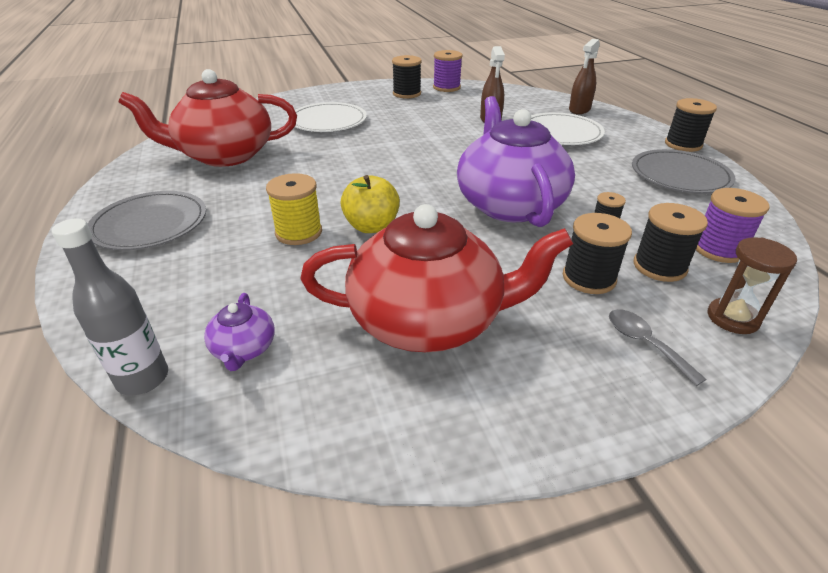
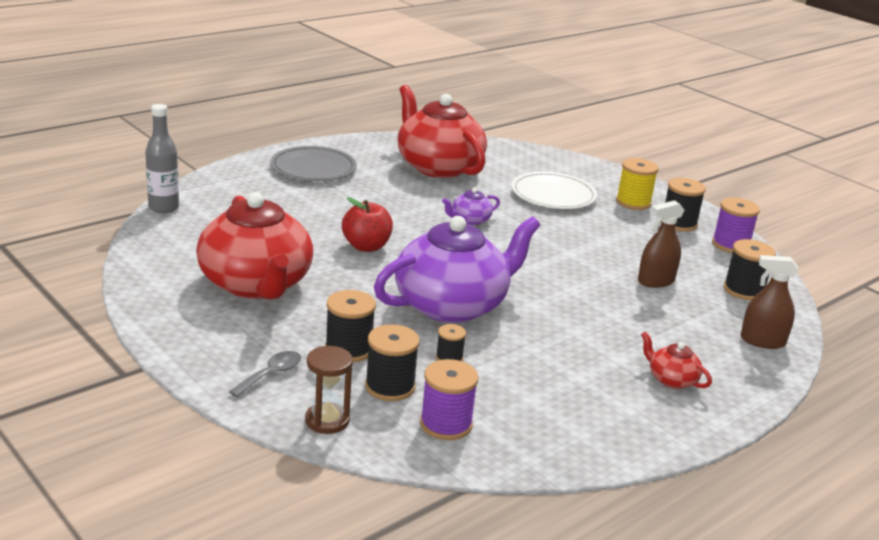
camera: 65 degrees right, 10 degrees down
purple teapot [204,293,275,371] -> purple teapot moved to [442,188,500,225]
yellow spool [266,173,322,245] -> yellow spool moved to [616,158,659,210]
yellow apple [340,175,400,233] -> red apple [342,197,393,252]
white plate [531,112,605,145] -> none
grey plate [632,149,736,193] -> none
black spool [665,98,717,152] -> black spool moved to [724,239,776,300]
none -> red teapot [641,331,712,389]

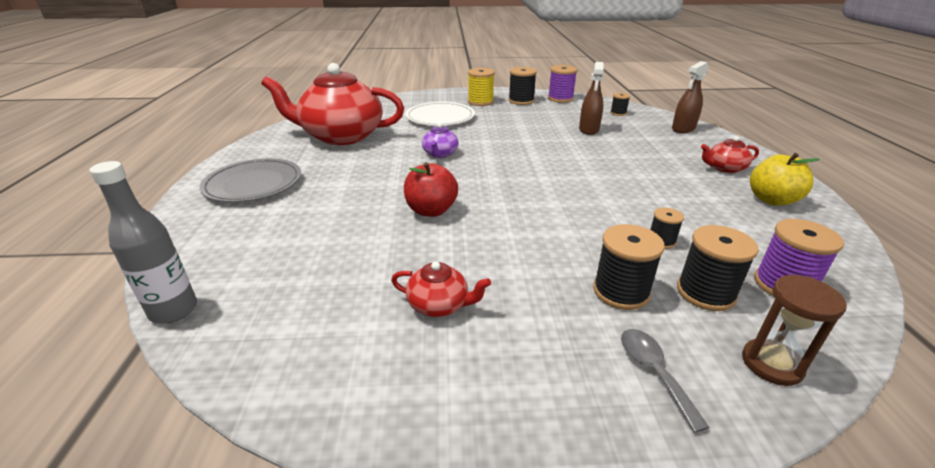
camera: 50 degrees left, 5 degrees up
red teapot [196,192,313,299] -> red teapot [391,261,491,317], size x0.42
purple teapot [374,216,540,323] -> none
black spool [724,239,776,300] -> black spool [610,93,630,116], size x0.57
none -> yellow apple [750,153,820,206]

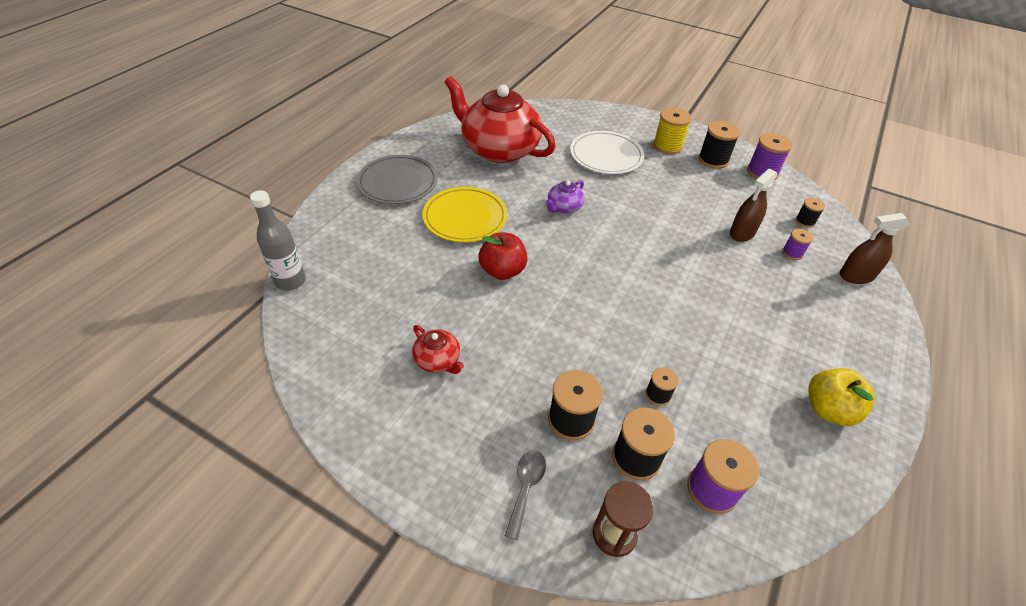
camera: 30 degrees right, 15 degrees up
red teapot [701,136,759,173] -> none
none -> yellow plate [422,187,508,242]
none -> purple spool [782,229,813,260]

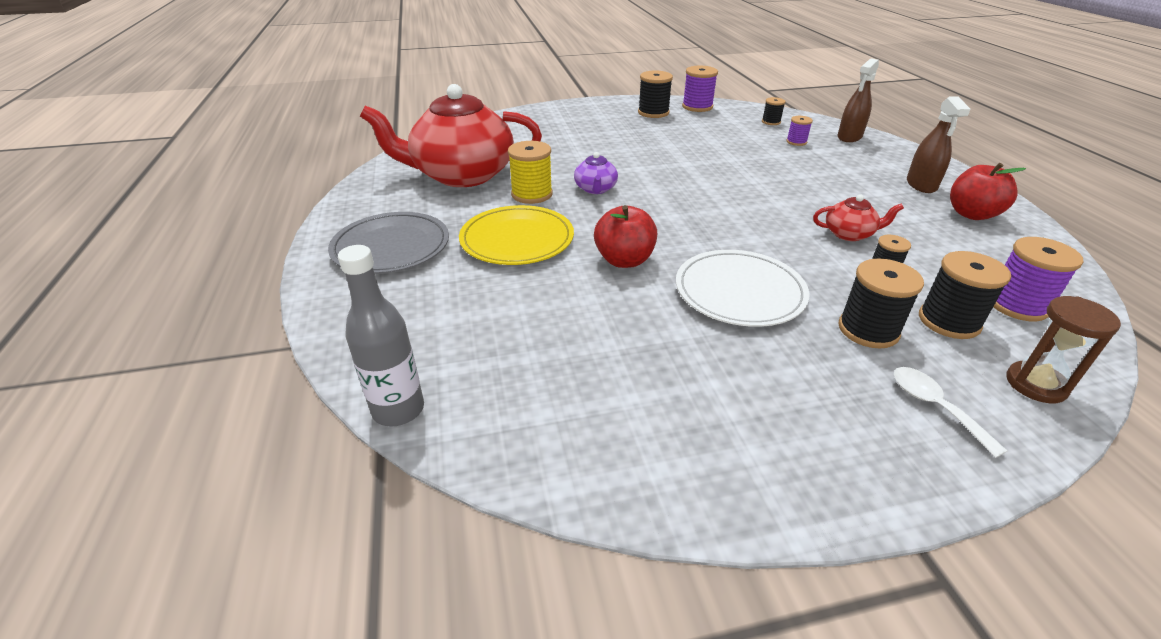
camera: 40 degrees left, 10 degrees down
red teapot [412,325,464,374] -> red teapot moved to [813,194,904,241]
grey spoon [505,450,546,540] -> white spoon [894,367,1007,458]
white plate [570,131,644,174] -> white plate moved to [676,250,809,327]
yellow spool [653,108,692,154] -> yellow spool moved to [508,141,553,204]
brown spray bottle [730,168,777,242] -> brown spray bottle moved to [907,96,971,193]
yellow apple [808,368,875,426] -> red apple [950,163,1026,220]

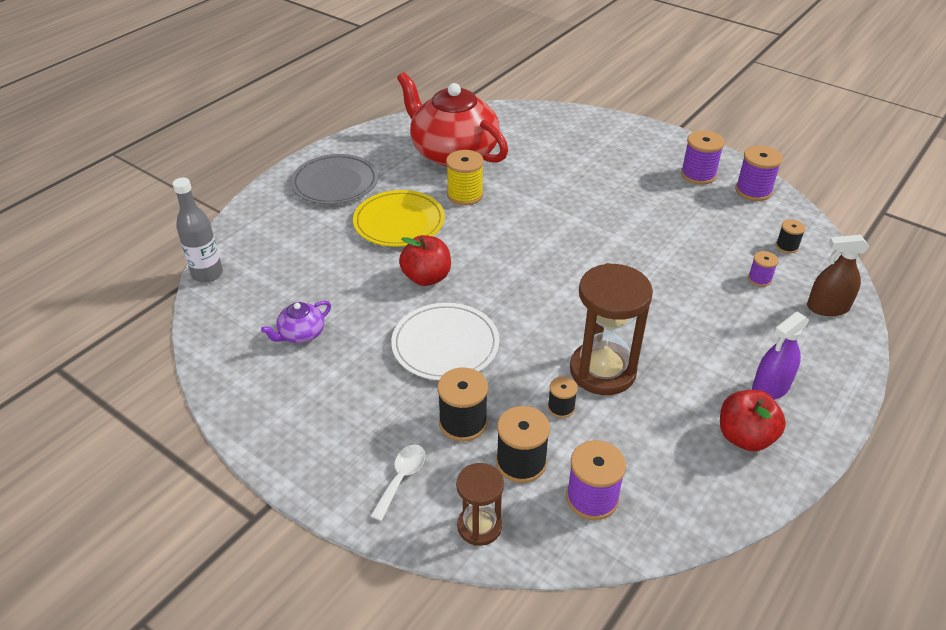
camera: 50 degrees right, 5 degrees up
purple teapot [574,152,618,194] -> purple teapot moved to [261,301,331,343]
black spool [638,70,673,118] -> purple spool [681,130,724,185]
red teapot [813,194,904,241] -> brown hourglass [570,263,653,395]
brown spray bottle [907,96,971,193] -> purple spray bottle [752,312,809,400]

